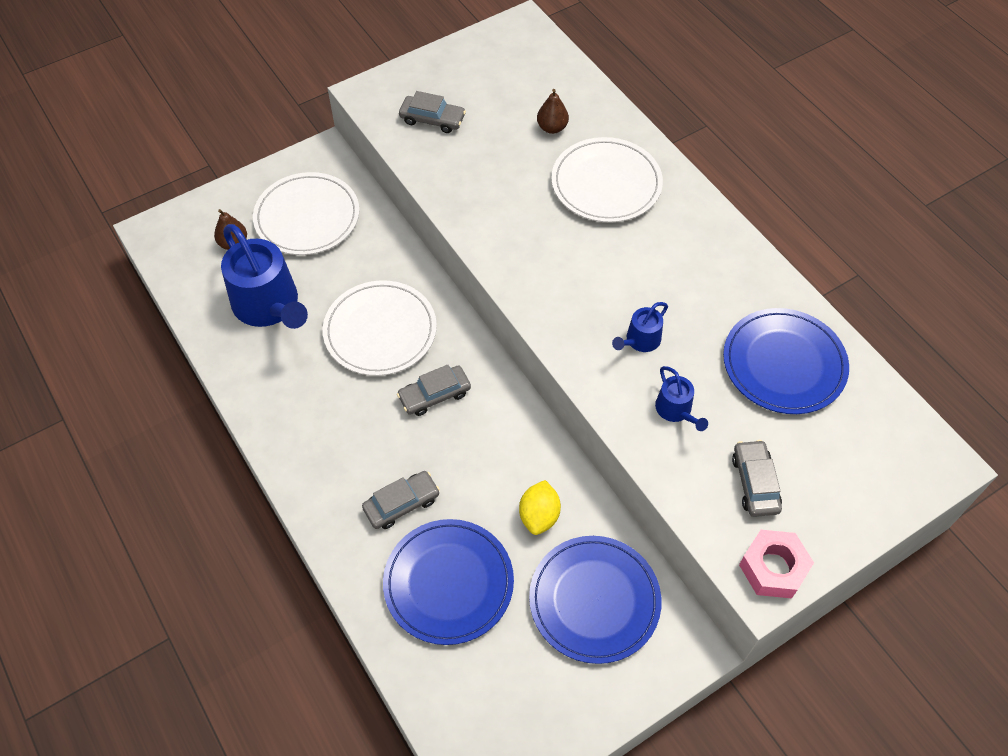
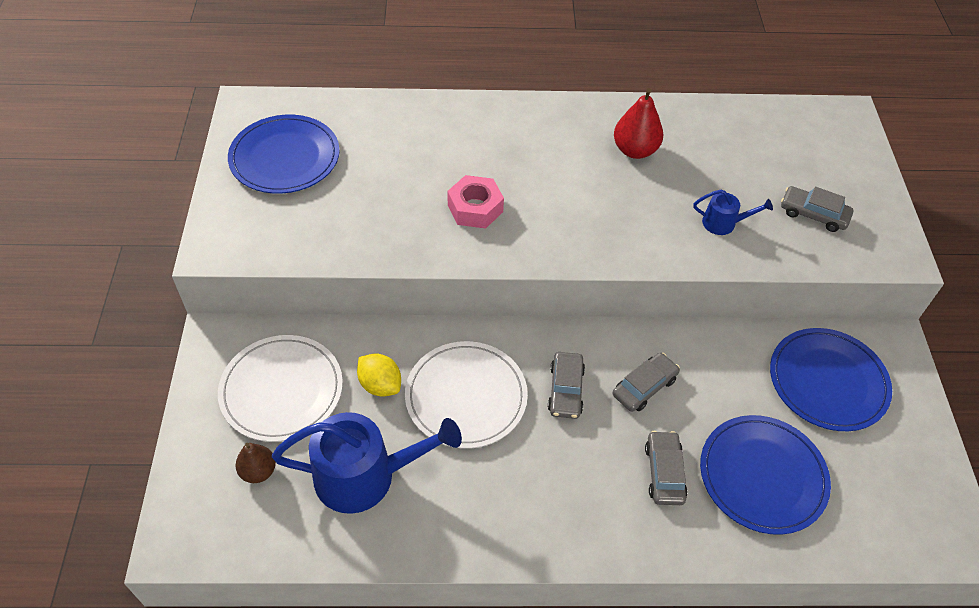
camera: 60 degrees left, 5 degrees down
grey car [399,91,466,133] -> grey car moved to [613,352,680,412]
yellow lemon [519,480,561,535] -> yellow lemon moved to [357,354,401,397]
brown pear [537,89,569,134] -> none
white plate [551,137,663,223] -> none
blue watering can [612,302,668,352] -> none
blue plate [723,308,849,414] -> blue plate moved to [228,115,340,194]
pink nut [739,530,814,599] -> pink nut moved to [447,175,504,229]
none -> red pear [614,88,663,159]

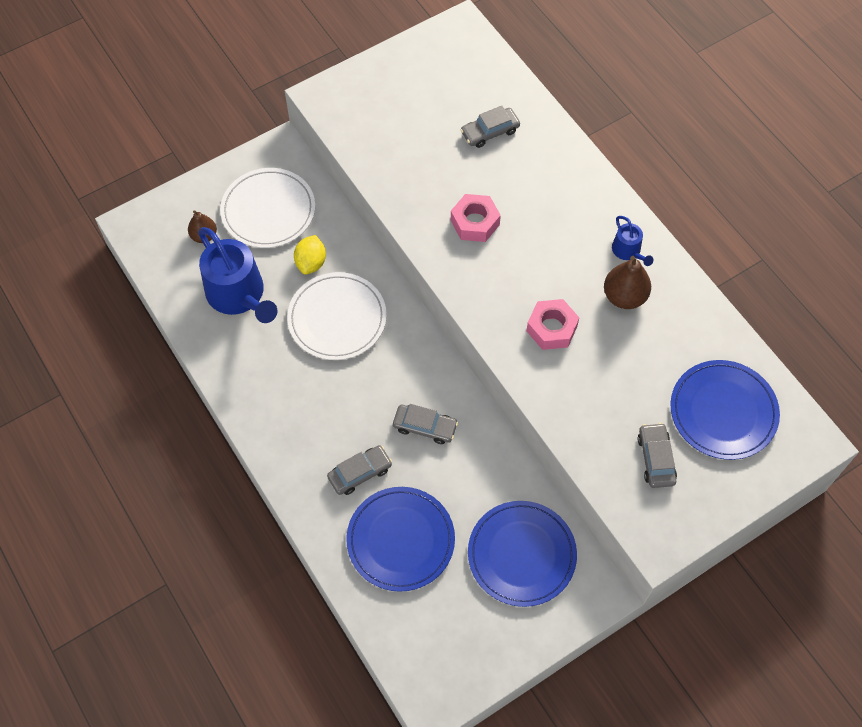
camera: 60 degrees right, 10 degrees up
blue plate [228,115,340,194] -> blue plate moved to [670,360,780,460]
grey car [548,352,585,419] -> grey car moved to [461,106,520,148]
red pear [614,88,663,159] -> brown pear [604,256,651,309]
blue watering can [693,190,773,235] -> blue watering can moved to [612,216,653,266]
none -> pink nut [526,299,579,350]

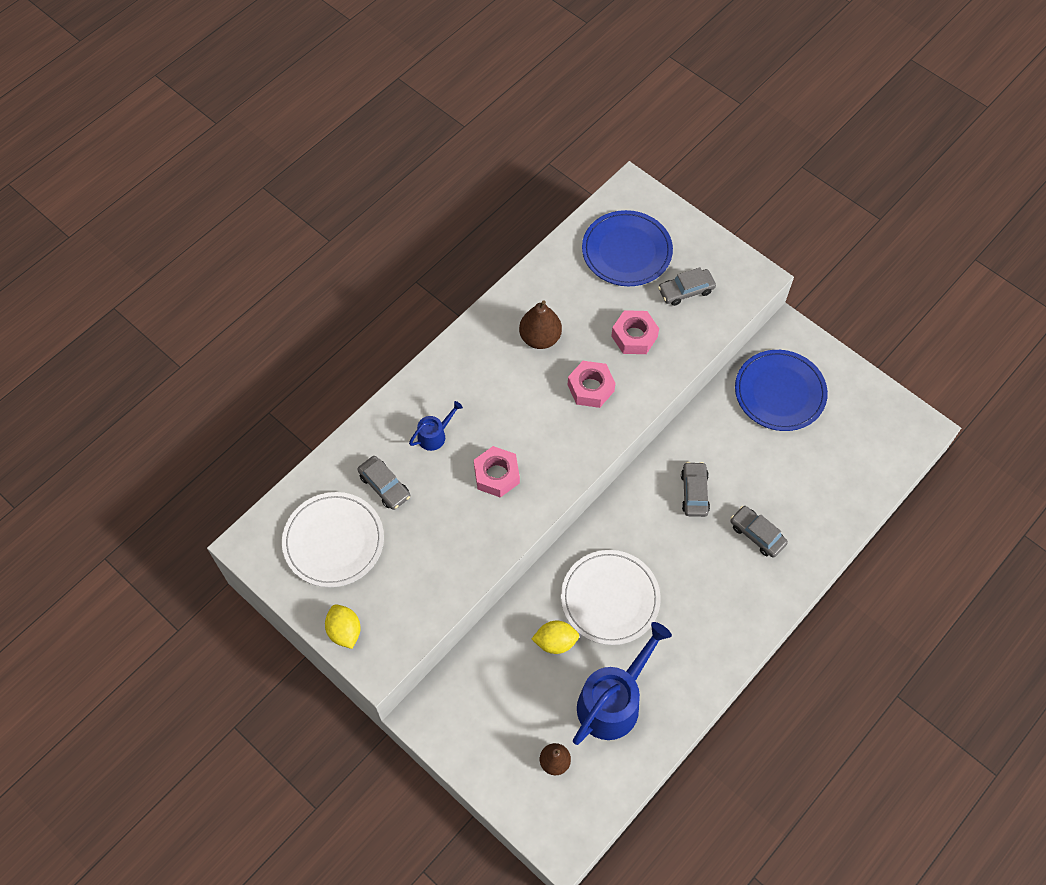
camera: 105 degrees left, 0 degrees up
white plate [220,168,315,248] -> white plate moved to [282,492,384,587]
blue plate [346,487,455,592] -> none
blue watering can [612,216,653,266] -> blue watering can moved to [409,401,463,451]
none -> yellow lemon [325,604,361,649]
none -> pink nut [611,310,659,354]

